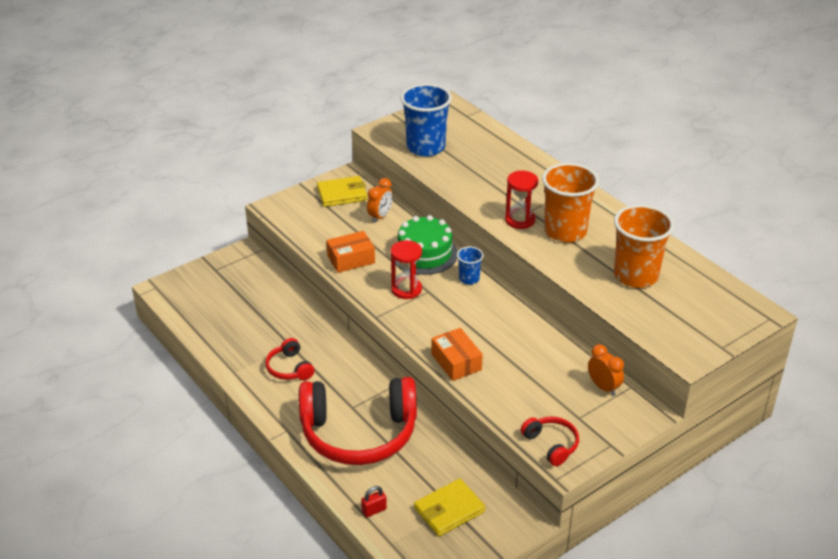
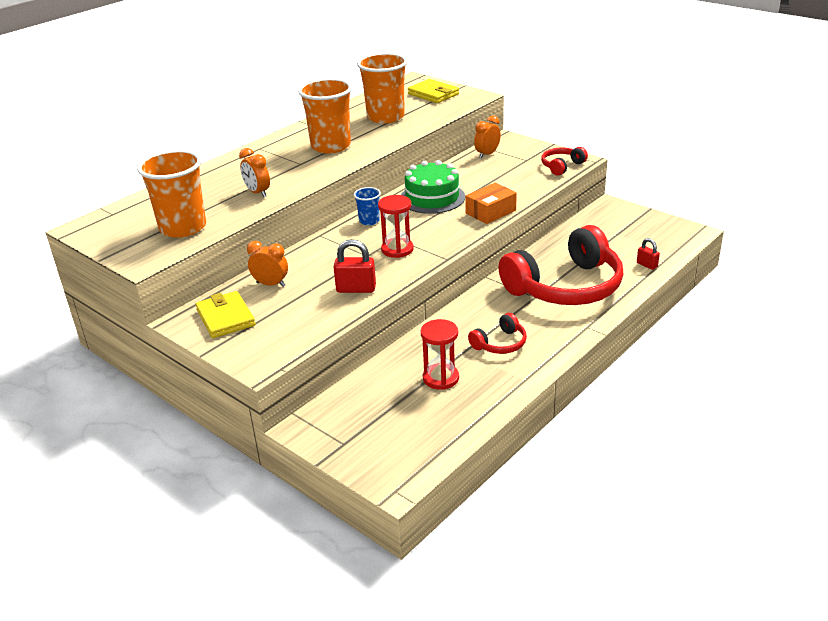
camera: 100 degrees left, 5 degrees down
red headphones [299,377,417,465] -> red headphones turned 75 degrees clockwise [499,225,624,305]
orange box [326,231,375,273] -> red padlock [333,239,376,293]
green cake [395,215,458,275] -> green cake moved to [401,160,465,214]
blue cup [401,84,452,156] -> orange cup [137,150,206,238]
yellow wallet [414,479,485,536] -> yellow wallet moved to [408,79,459,103]
red hourglass [505,171,538,229] -> red hourglass moved to [421,319,459,390]
none -> orange clock [239,148,270,197]

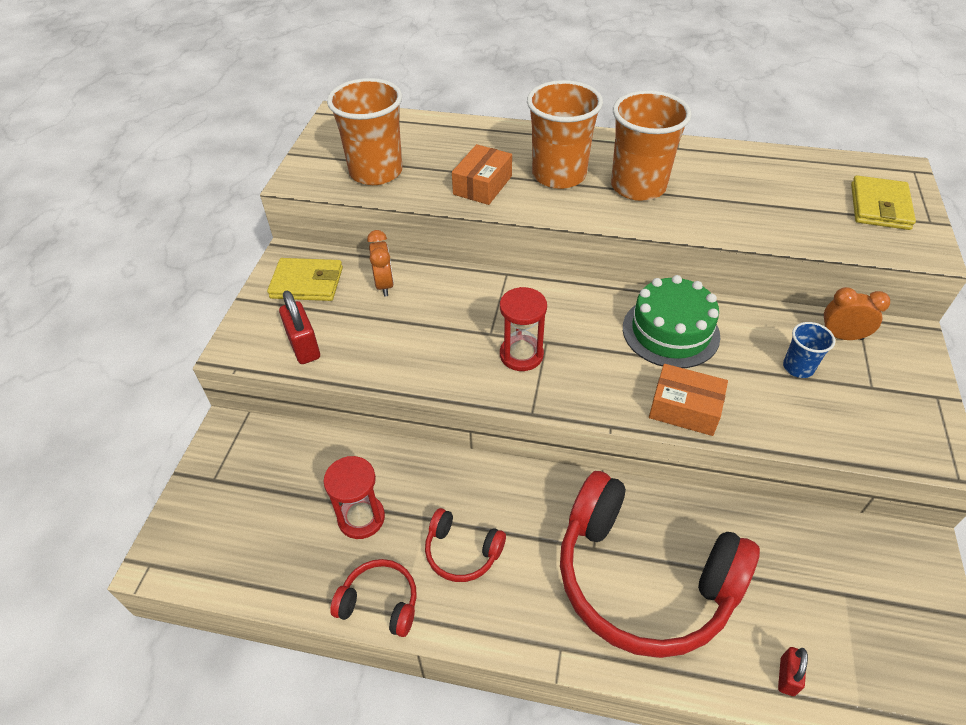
camera: 60 degrees right, 15 degrees up
yellow wallet [196,291,255,338] -> yellow wallet turned 60 degrees clockwise [267,258,343,301]
orange clock [239,148,270,197] -> orange box [452,144,512,205]
red padlock [333,239,376,293] -> red padlock moved to [279,291,320,364]
blue cup [354,187,381,225] -> blue cup moved to [783,322,835,378]
orange cup [357,53,407,124] -> orange cup moved to [527,80,603,189]
red headphones [541,147,588,176] -> red headphones moved to [330,559,417,637]

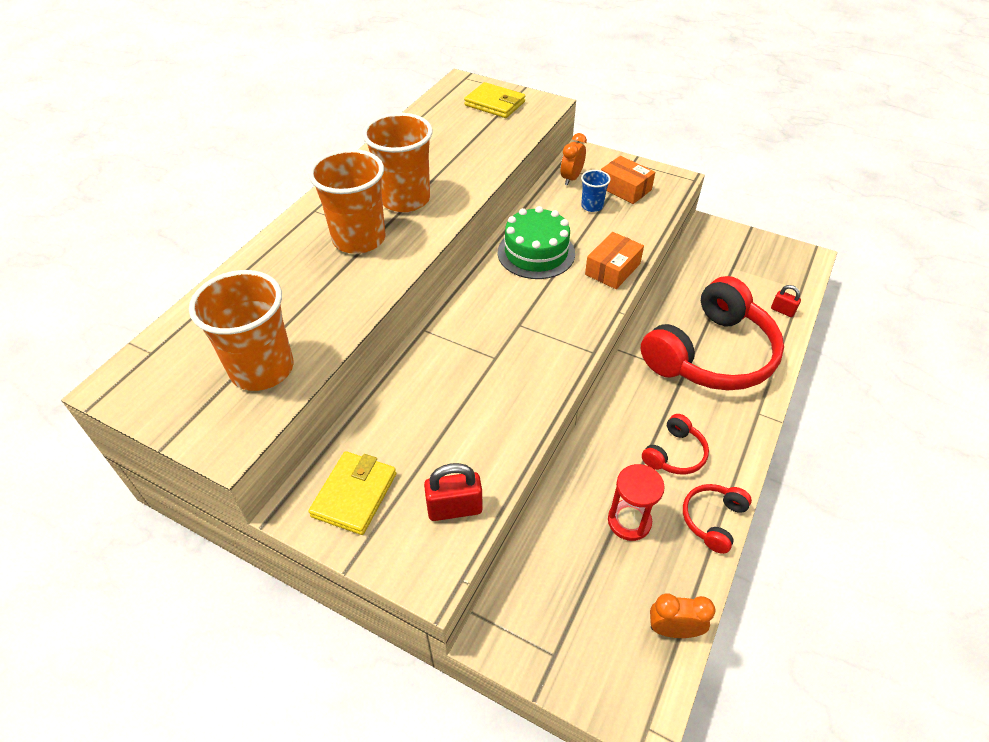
camera: 75 degrees left, 0 degrees up
orange clock [367,230,394,297] -> orange clock moved to [650,593,715,638]
orange box [452,144,512,205] -> orange box moved to [601,156,655,204]
red hourglass [500,287,547,371] -> none

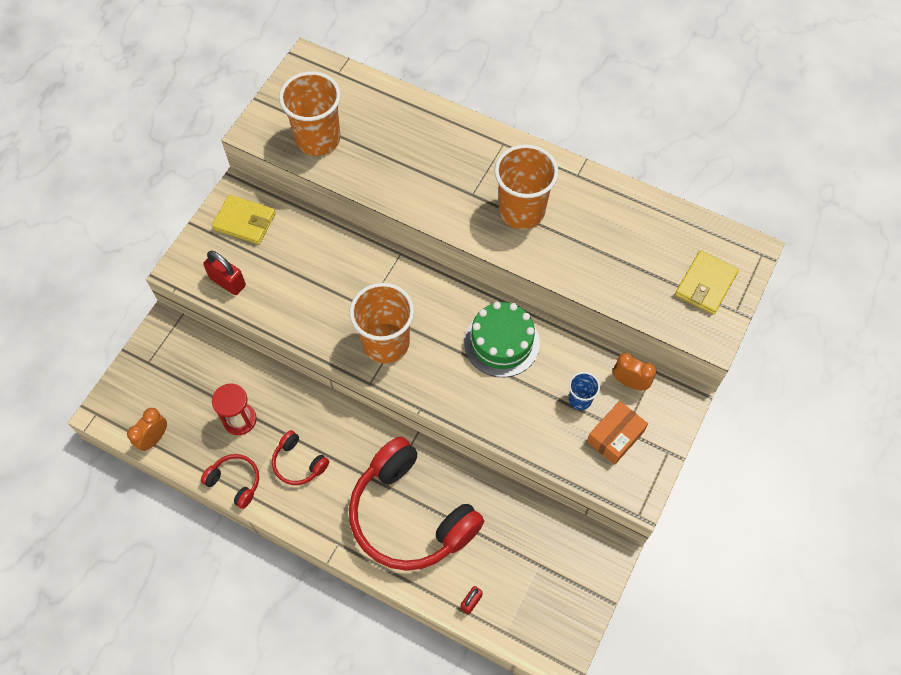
camera: 90 degrees right, 15 degrees up
orange cup [309,149,385,254] -> orange cup moved to [350,283,414,363]
red padlock [424,463,483,521] -> red padlock turned 45 degrees counterclockwise [203,251,246,295]
orange box [585,232,644,289] -> none
orange clock [650,593,715,638] -> orange clock turned 150 degrees counterclockwise [127,408,167,451]

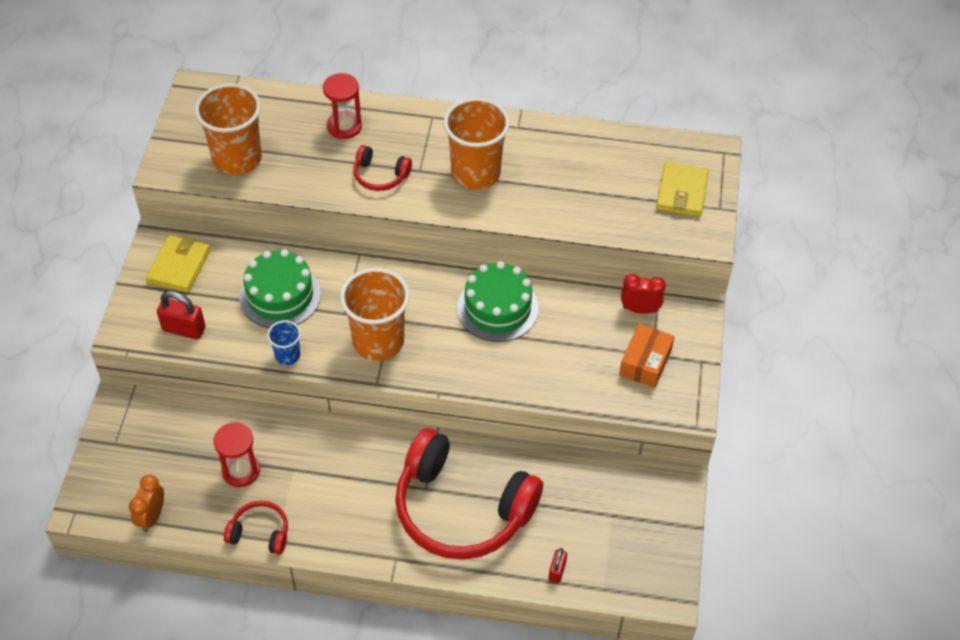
camera: 20 degrees left, 10 degrees down
yellow wallet [212,195,276,245] -> yellow wallet turned 75 degrees counterclockwise [146,235,210,293]
red headphones [272,430,329,485] -> red headphones moved to [353,145,412,191]
blue cup [569,372,600,410] -> blue cup moved to [267,320,301,365]
orange clock [613,353,656,391] -> red clock [621,274,666,314]
none -> green cake [240,249,321,328]
none -> red hourglass [323,73,362,139]

